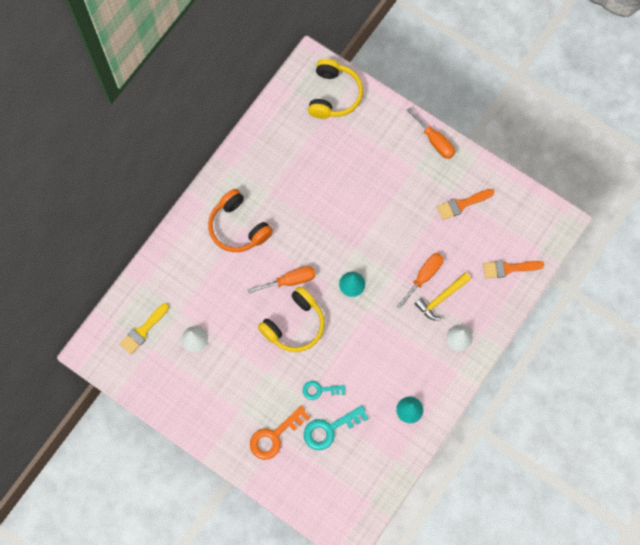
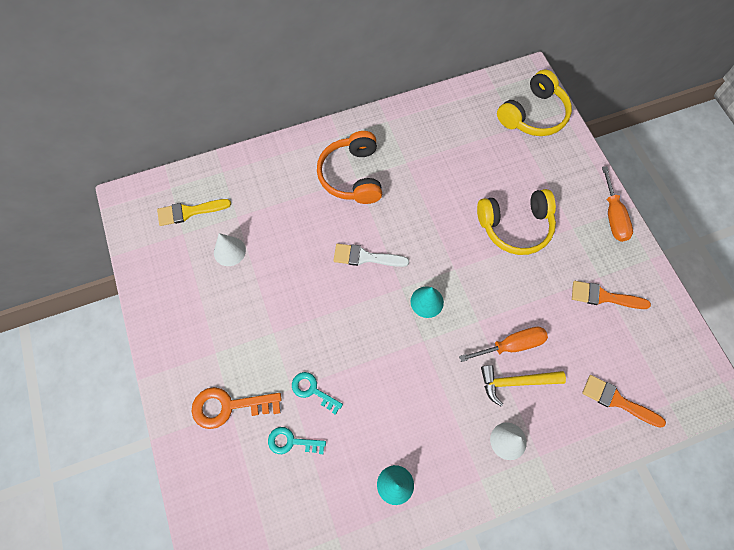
camera: 35 degrees right, 5 degrees down
orange screwdriver [248,266,316,293] -> white brush [333,244,409,267]
yellow headphones [258,287,325,352] -> yellow headphones moved to [477,189,556,255]
turquoise key [304,405,369,450] -> turquoise key [268,427,326,454], size x0.64

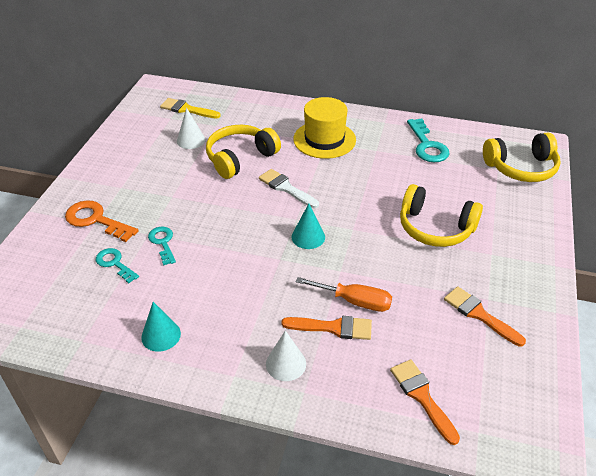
camera: 35 degrees right, 25 degrees down
orange headphones [317,131,382,204] -> yellow hat [293,97,356,159]
yellow hammer [481,365,566,406] -> orange brush [282,316,372,340]
orange screwdriver [602,166,633,242] -> none
none -> yellow headphones [206,125,281,179]
none -> turquoise key [407,118,449,162]

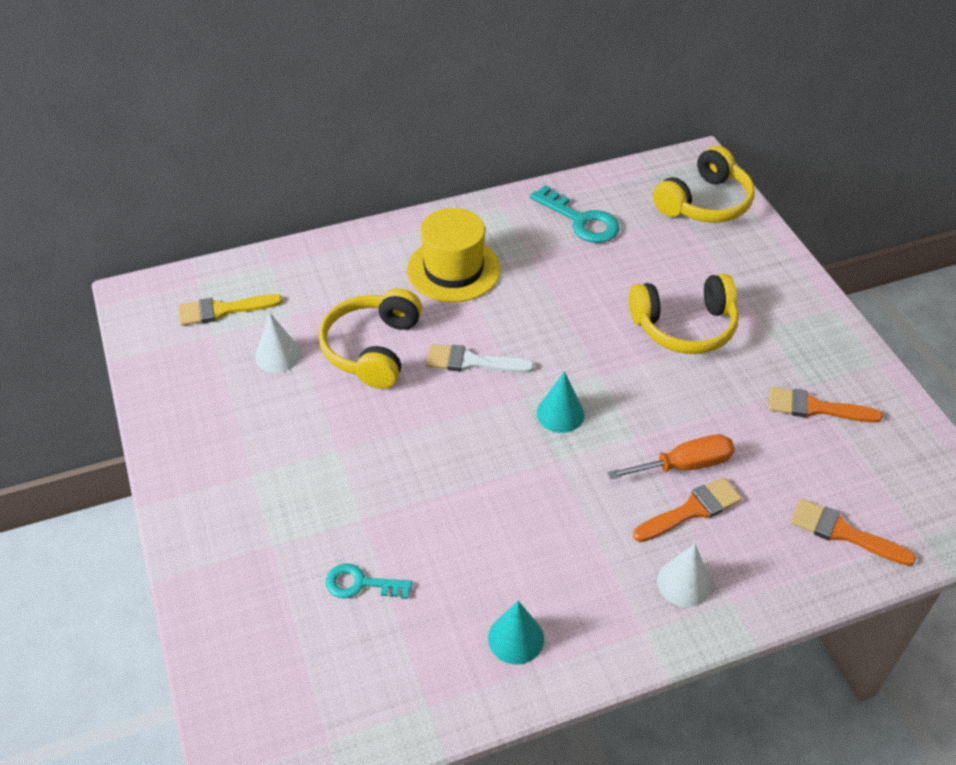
camera: 35 degrees left, 5 degrees up
orange key [65,200,139,242] -> none
turquoise key [148,227,176,265] -> none

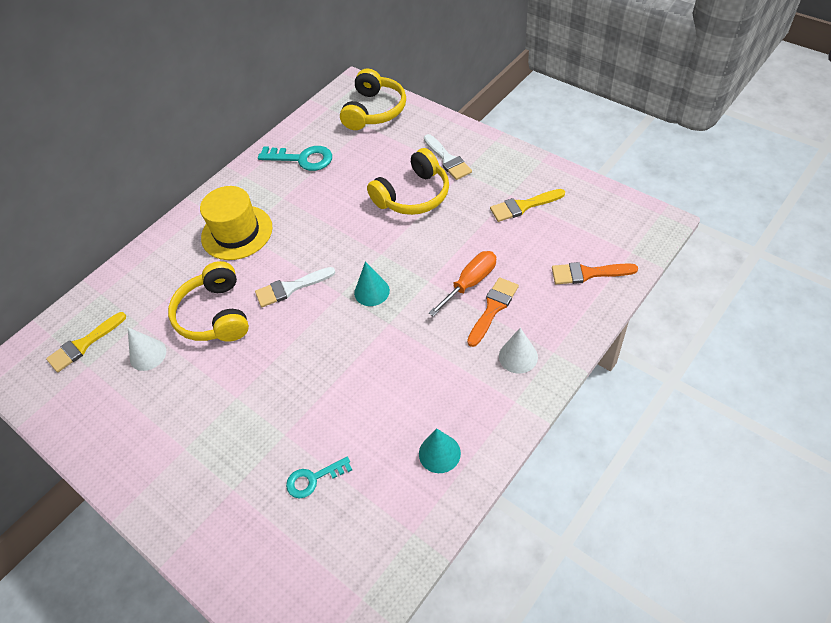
camera: 25 degrees left, 5 degrees up
orange brush [769,387,883,423] -> yellow brush [490,189,565,222]
none -> white brush [424,134,472,180]

